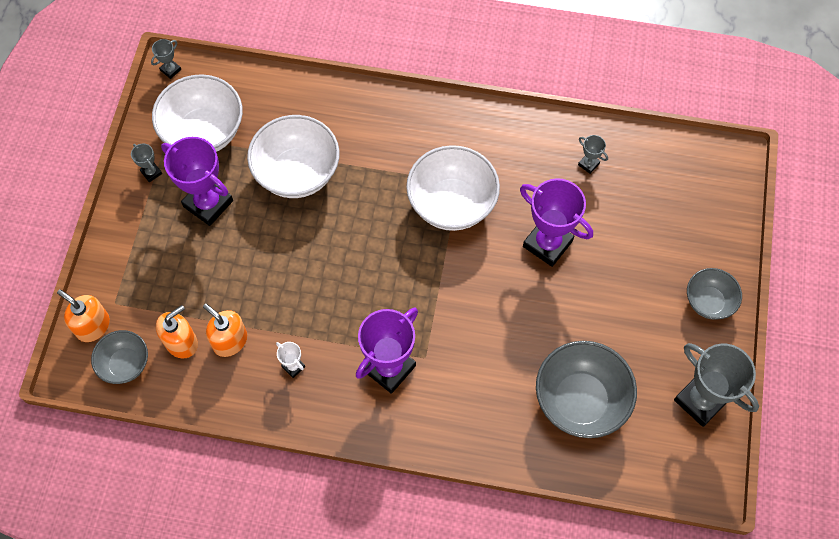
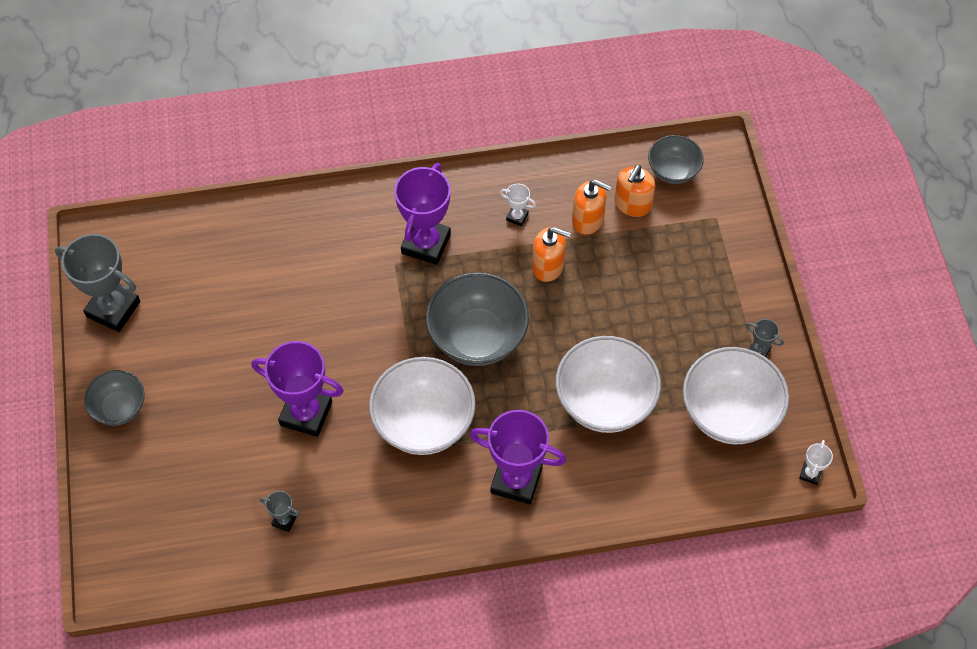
camera: 160 degrees right, 5 degrees down
orange soap dispenser [57,289,110,342] -> orange soap dispenser moved to [532,227,571,282]
grey trophy [151,39,181,79] -> white trophy [799,440,833,485]
purple trophy [161,137,233,226] -> purple trophy moved to [470,410,566,505]
grey bowl [536,341,637,438] -> grey bowl moved to [426,272,529,366]

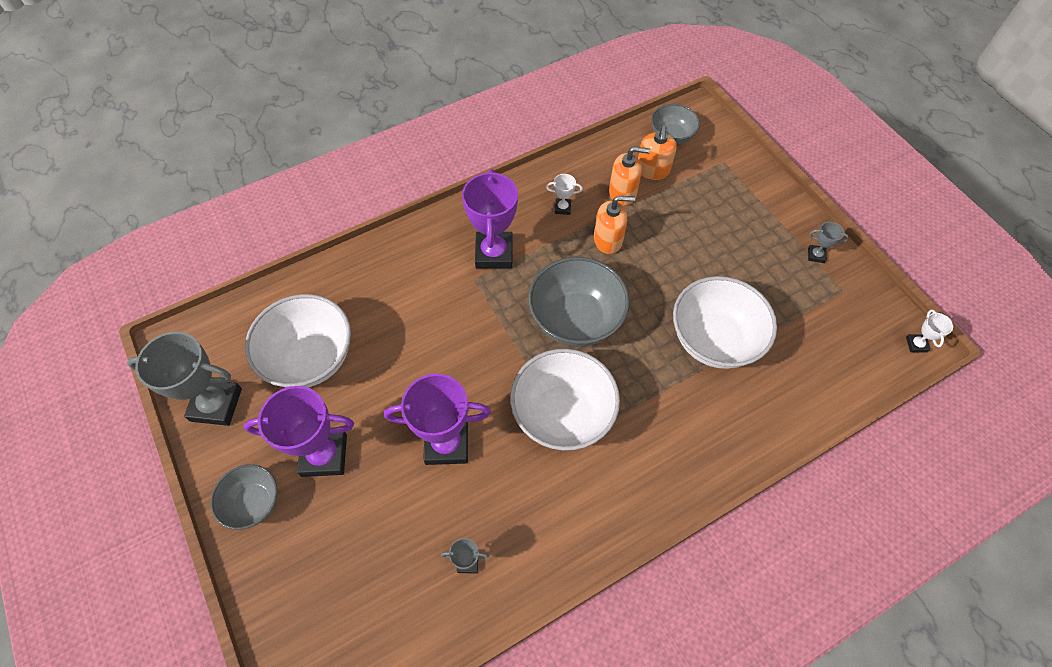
camera: 20 degrees left, 0 degrees up
purple trophy [470,410,566,505] -> purple trophy moved to [244,386,354,477]
white bowl [683,347,789,444] -> white bowl moved to [245,294,351,388]

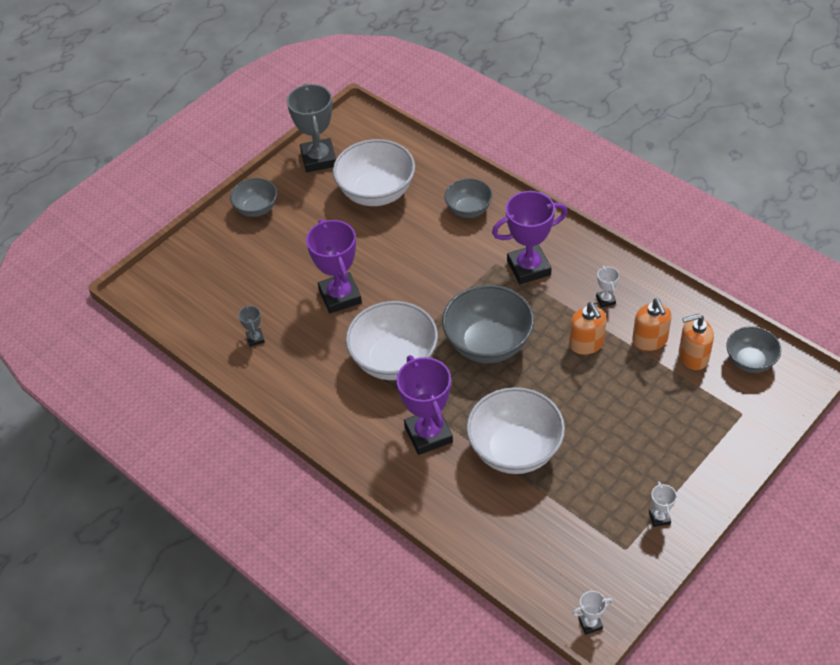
camera: 75 degrees right, 10 degrees down
purple trophy [244,386,354,477] -> purple trophy moved to [397,355,453,455]
grey trophy [808,222,849,263] -> white trophy [649,481,677,527]
none -> grey bowl [444,179,492,218]

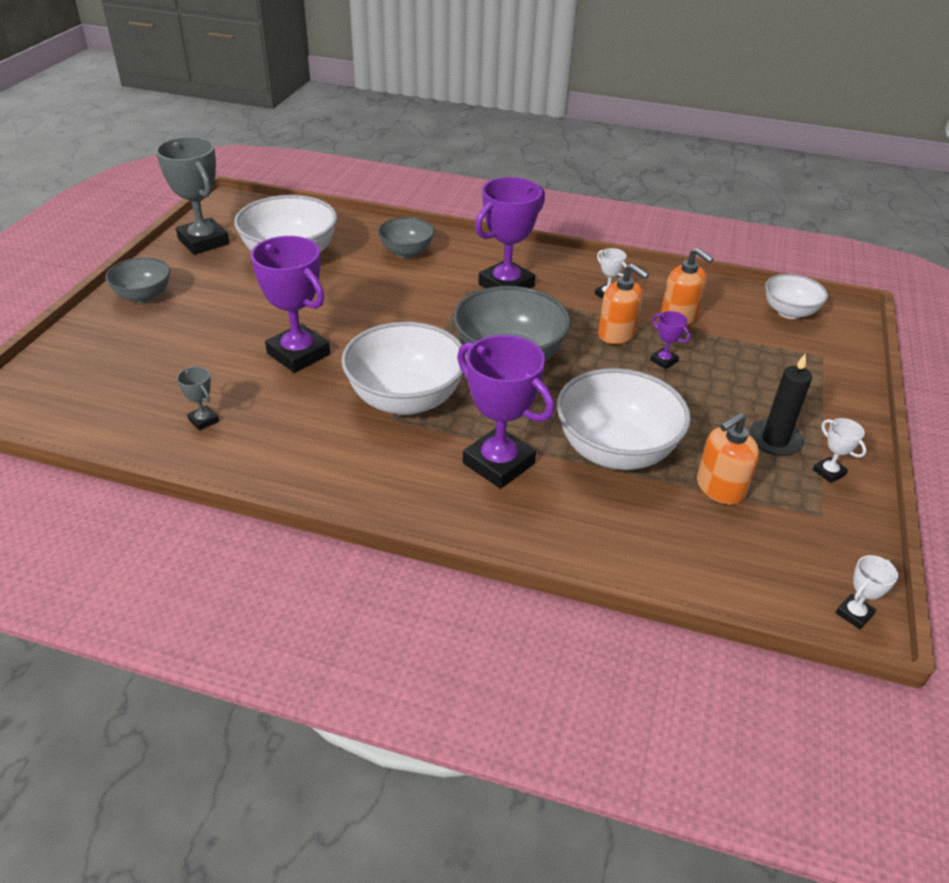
camera: 30 degrees left, 10 degrees down
orange soap dispenser [679,314,714,370] -> orange soap dispenser moved to [697,412,760,505]
grey bowl [727,326,781,373] -> white bowl [765,274,828,319]
none -> purple trophy [650,311,690,369]
none -> black candle [749,353,812,456]

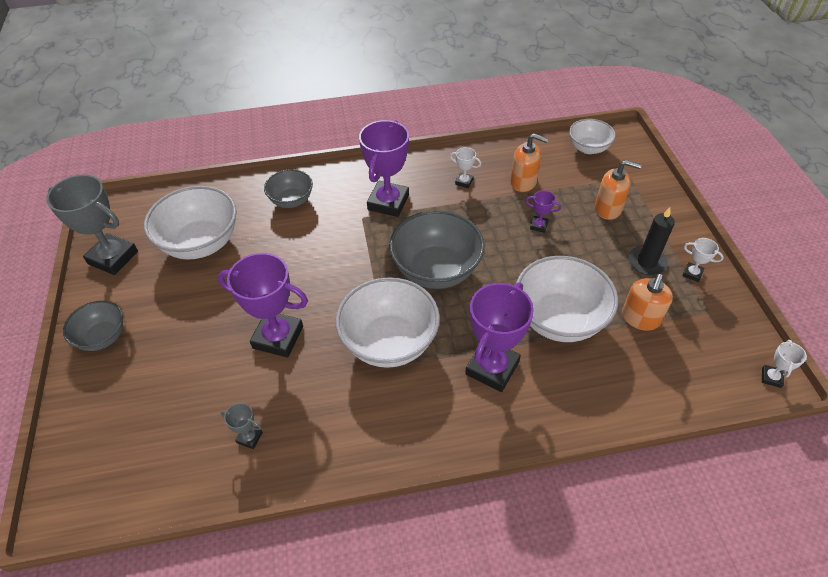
camera: 25 degrees left, 10 degrees up
purple trophy [457,335,554,489] -> purple trophy turned 75 degrees counterclockwise [465,282,534,392]
orange soap dispenser [598,263,649,344] -> orange soap dispenser moved to [595,160,642,220]

